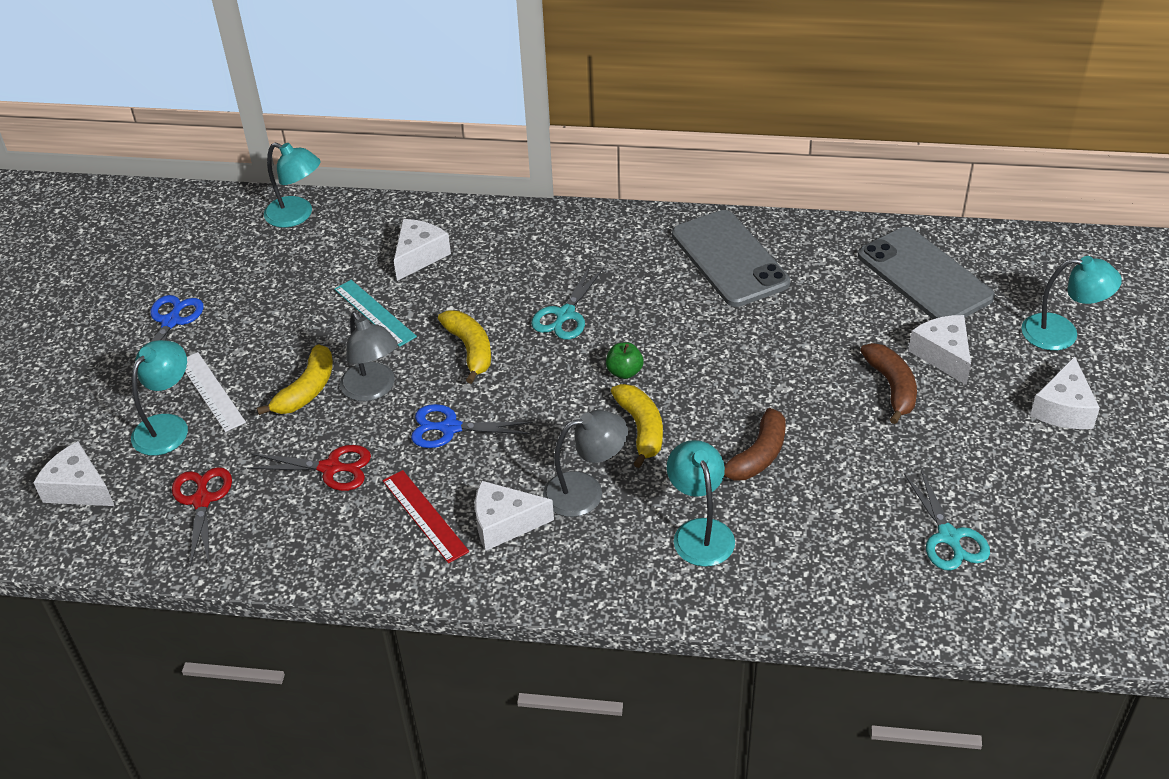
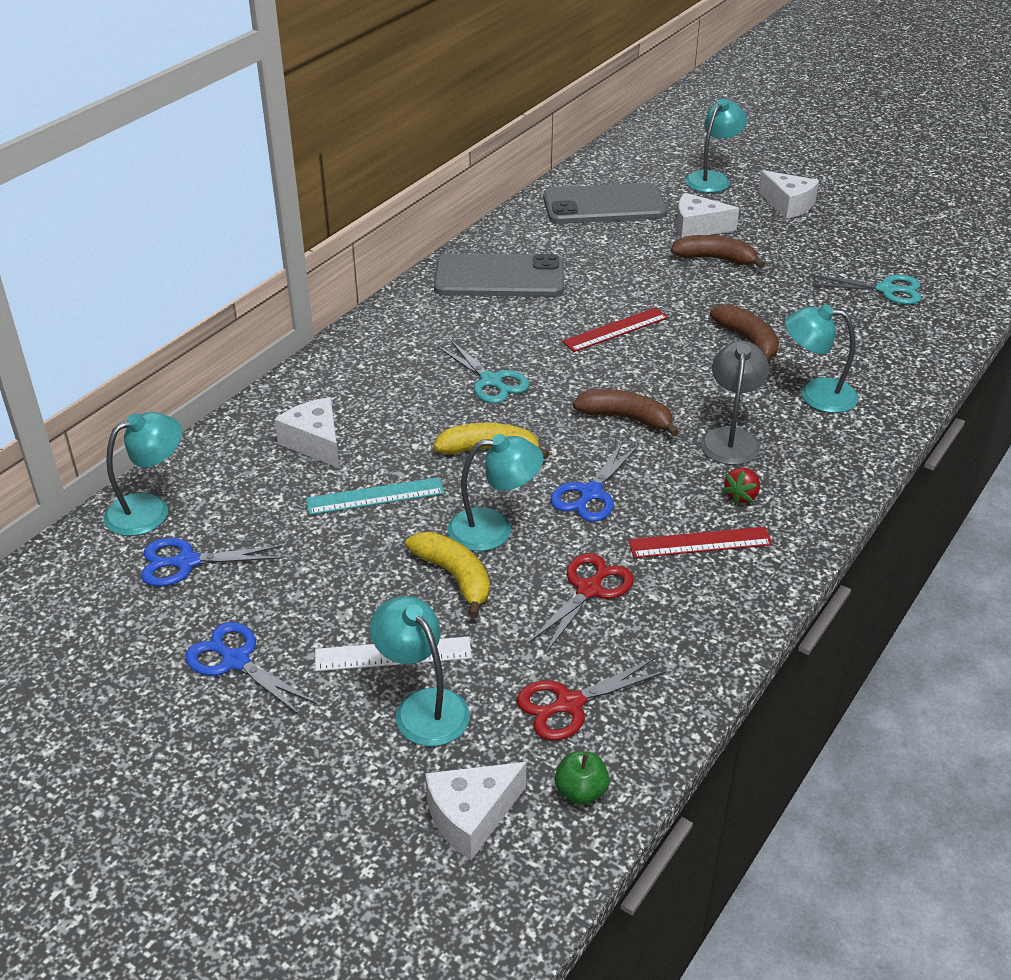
camera: 65 degrees left, 5 degrees down
red scissors [172,467,232,567] -> red scissors turned 45 degrees counterclockwise [517,658,666,740]
grey lamp [340,312,398,401] -> turquoise lamp [447,434,543,551]
white cheese [475,480,554,551] -> red strawberry [722,468,760,505]
green apple [606,342,643,379] -> green apple moved to [555,751,610,805]
yellow banana [611,384,663,468] -> none
none -> blue scissors [141,538,283,586]
none -> red ruler [562,308,668,352]
none -> brown banana [573,389,679,437]

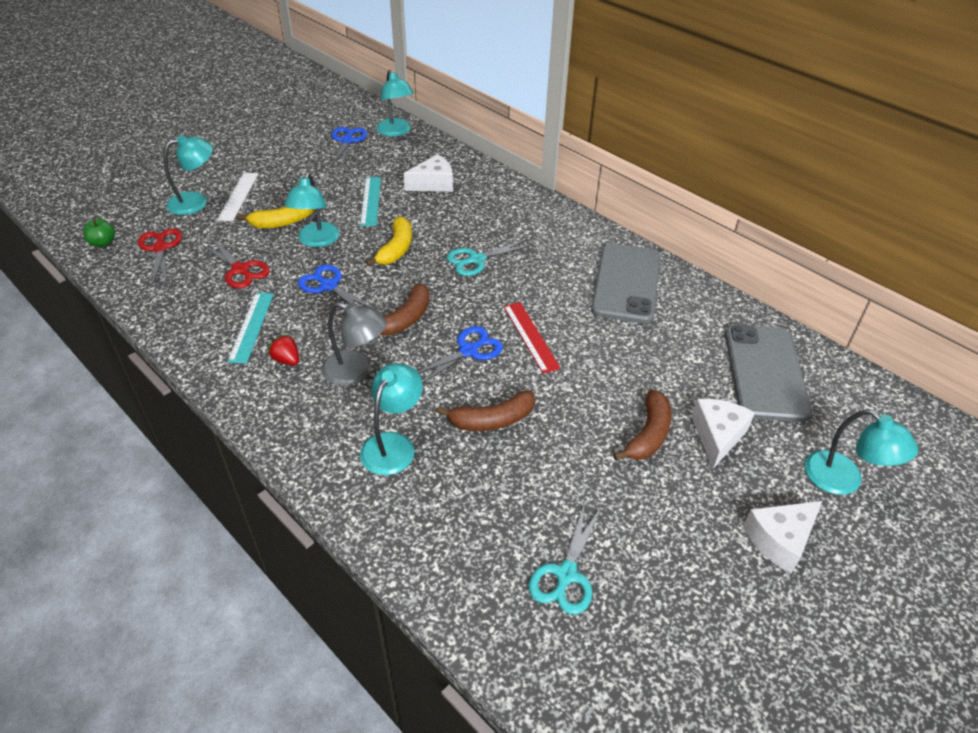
camera: 100 degrees right, 5 degrees up
blue scissors [185,622,317,715] -> blue scissors moved to [418,326,503,384]
white cheese [425,762,526,860] -> none
red ruler [628,527,773,558] -> turquoise ruler [227,293,274,363]

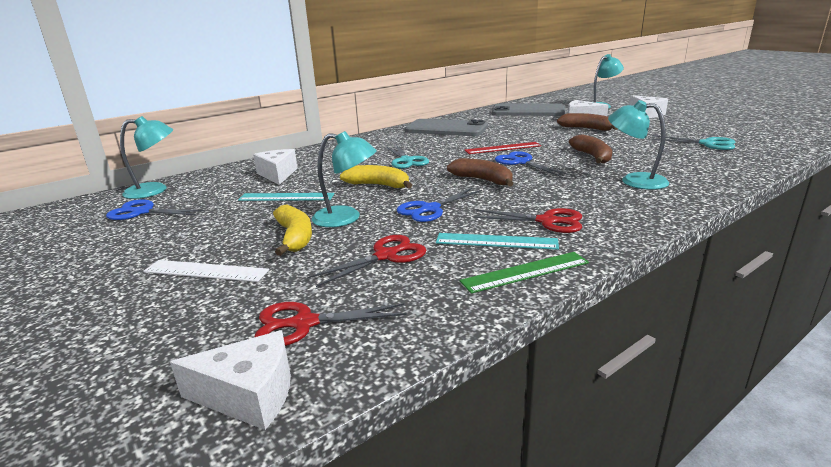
camera: 80 degrees left, 20 degrees down
green apple [84,219,115,247] -> white cheese [170,330,291,430]
turquoise lamp [164,135,213,215] -> none
red strawberry [268,334,299,365] -> red scissors [473,208,582,233]
grey lamp [321,302,387,386] -> none
none -> green ruler [460,252,589,294]

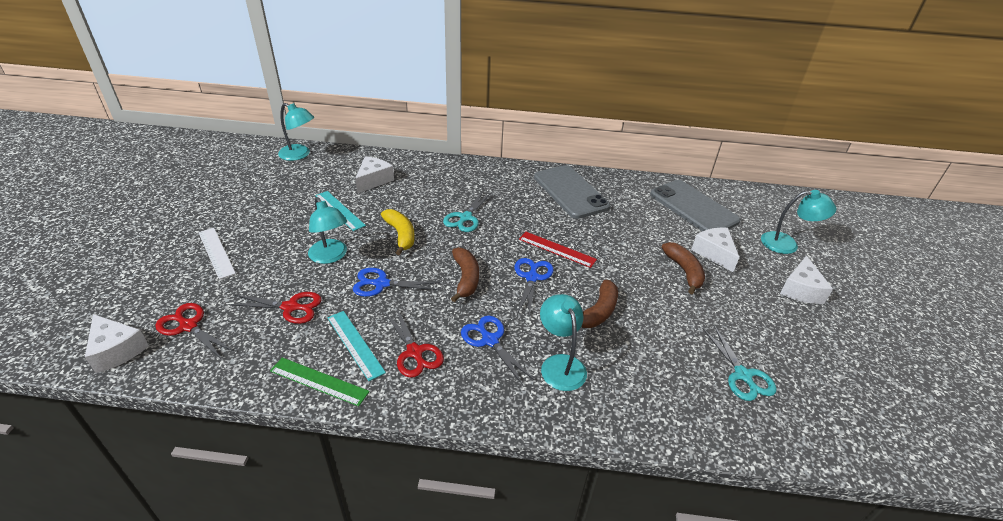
camera: 40 degrees right, 15 degrees up
blue scissors [106,199,204,220] -> blue scissors moved to [461,316,534,385]
yellow banana [273,204,312,256] -> none

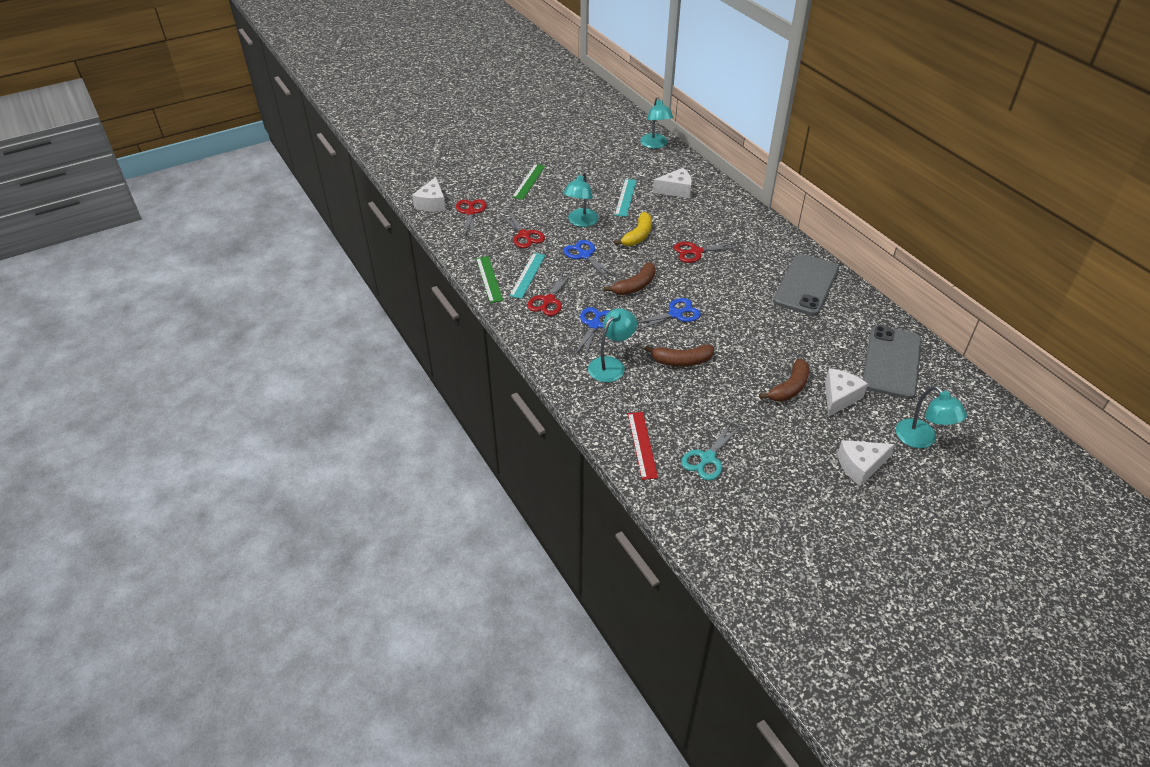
camera: 55 degrees right, 5 degrees up
white ruler [198,228,236,279] -> green ruler [512,164,545,200]
turquoise scissors [443,191,492,232] -> red scissors [674,242,740,263]
red ruler [519,232,597,268] -> red ruler moved to [628,412,658,480]

